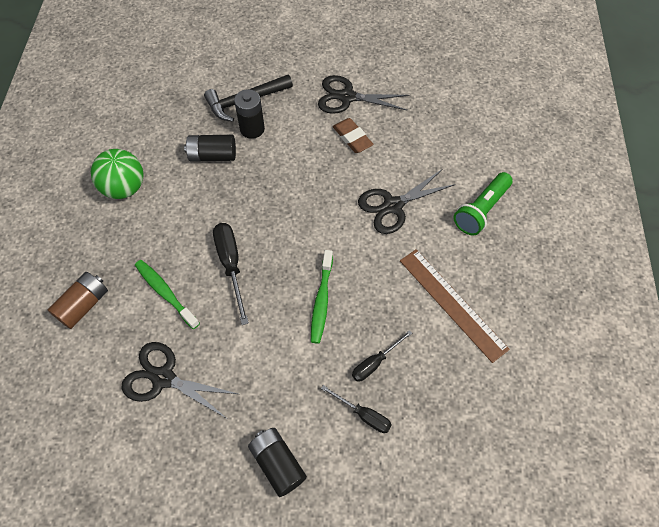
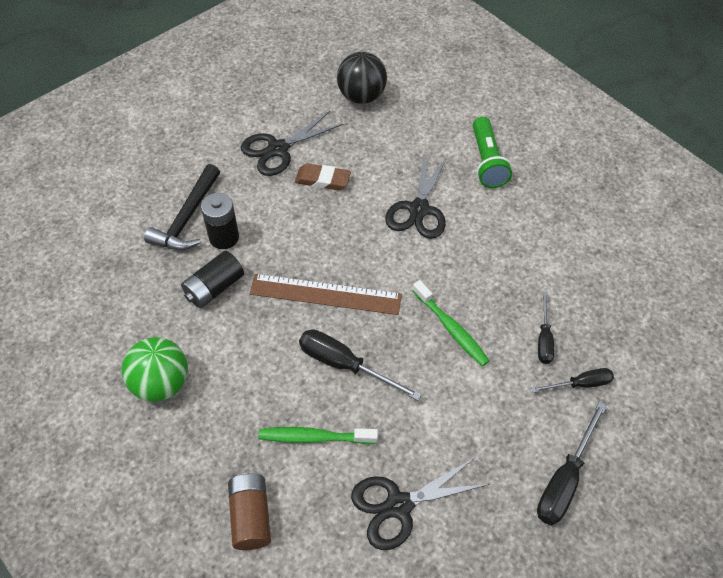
camera: 45 degrees left, 5 degrees down
black battery [248,428,307,497] -> black screwdriver [537,401,607,525]
brown ruler [400,249,510,363] -> brown ruler moved to [250,274,402,315]
none -> black ball [337,52,387,104]

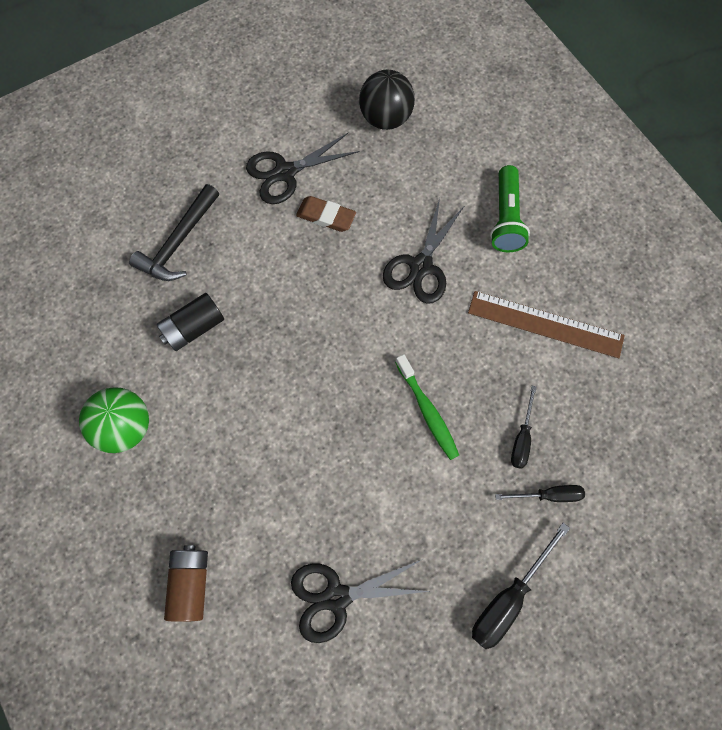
camera: 10 degrees right, 15 degrees up
black battery [201,193,239,249] -> none
brown ruler [250,274,402,315] -> brown ruler moved to [468,291,625,358]
green toothbrush [259,427,378,444] -> none
black screwdriver [299,329,421,400] -> none

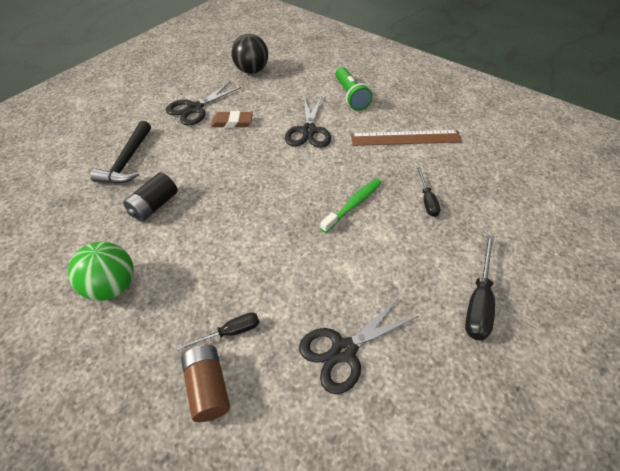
camera: 20 degrees left, 20 degrees down
green toothbrush [395,354,459,460] -> green toothbrush turned 90 degrees counterclockwise [320,178,382,233]
black screwdriver [495,485,585,502] -> black screwdriver moved to [177,312,259,351]

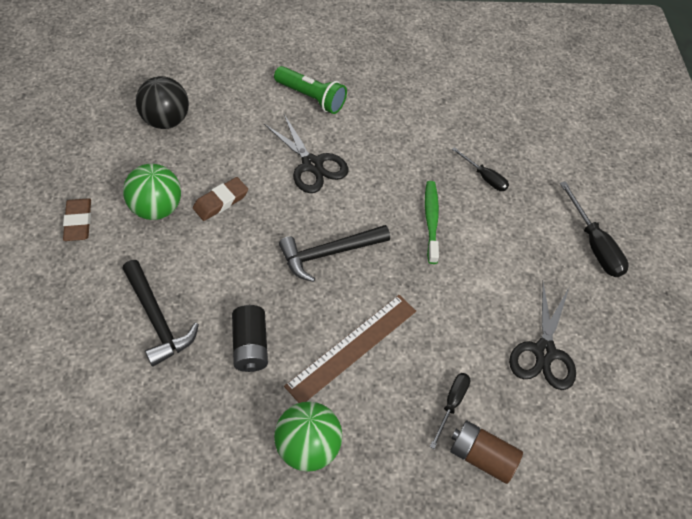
camera: 45 degrees left, 5 degrees up
black scissors [166,81,242,126] -> green ball [123,164,181,220]
brown ruler [351,130,462,146] -> brown ruler moved to [284,295,416,403]
none -> brown eraser [63,198,91,241]
none -> black hammer [279,225,390,282]

